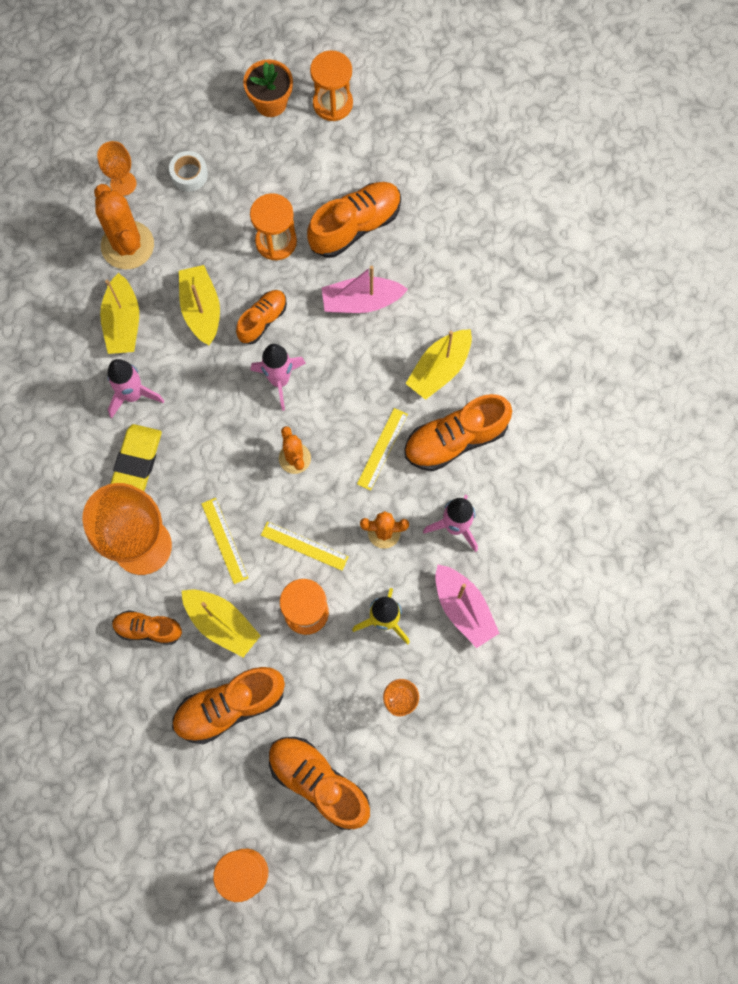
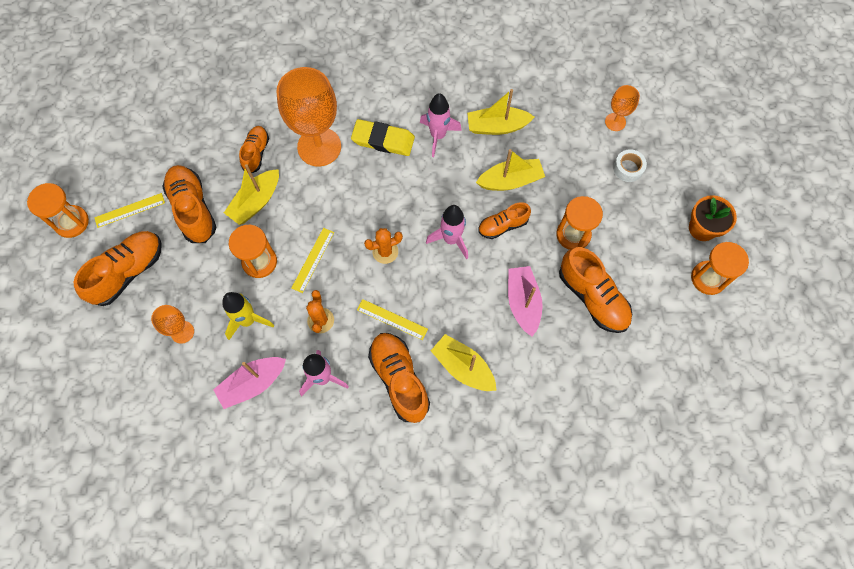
camera: 90 degrees right, 5 degrees down
orange cactus [94,184,154,270] -> none
yellow ruler [201,498,248,584] -> yellow ruler moved to [94,193,165,228]
orange shoe [236,290,287,344] -> orange shoe turned 120 degrees clockwise [478,202,531,239]

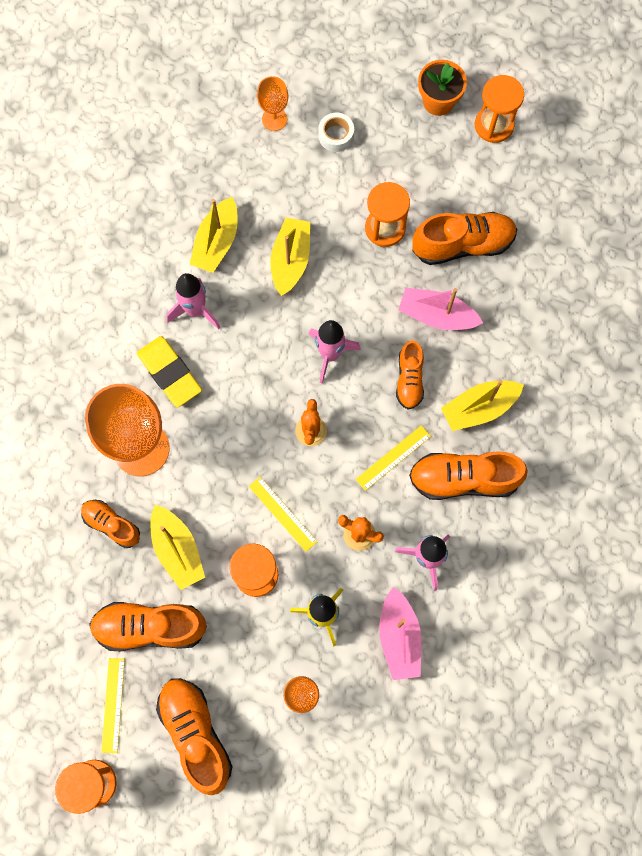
camera: 65 degrees left, 5 degrees up
yellow eraser [351,119,415,156] -> yellow eraser turned 75 degrees counterclockwise [137,336,202,407]
orange shoe [478,202,531,239] -> orange shoe moved to [396,340,424,410]

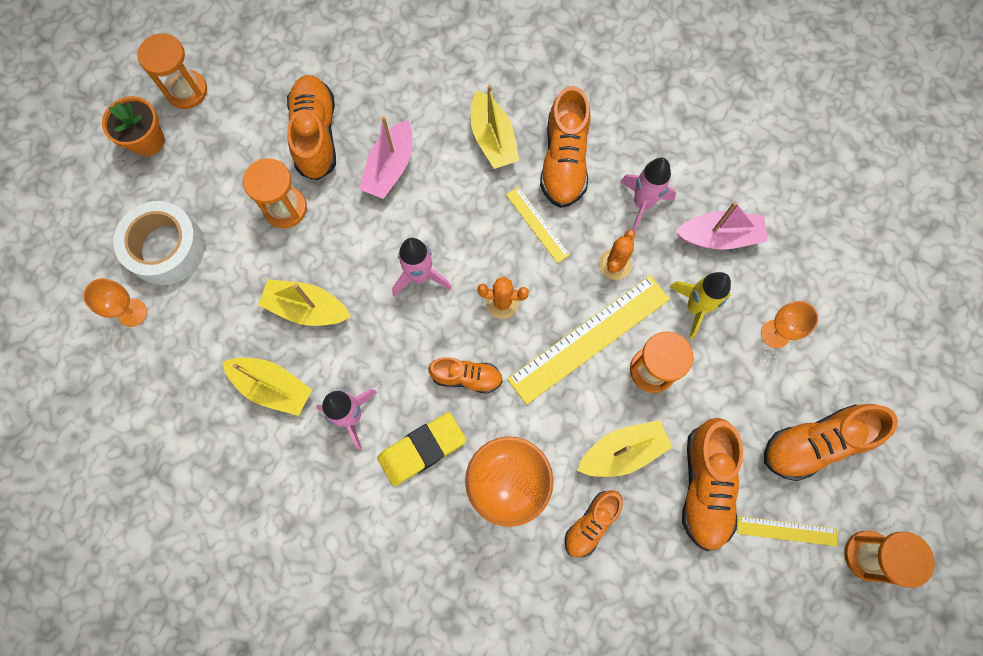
camera: 85 degrees left, 0 degrees up
yellow ruler [249,477,318,552] -> yellow ruler [507,275,670,405], size x1.96
white tape [318,113,354,152] -> white tape [113,201,205,285], size x1.93
orange shoe [396,340,424,410] -> orange shoe moved to [428,357,503,394]

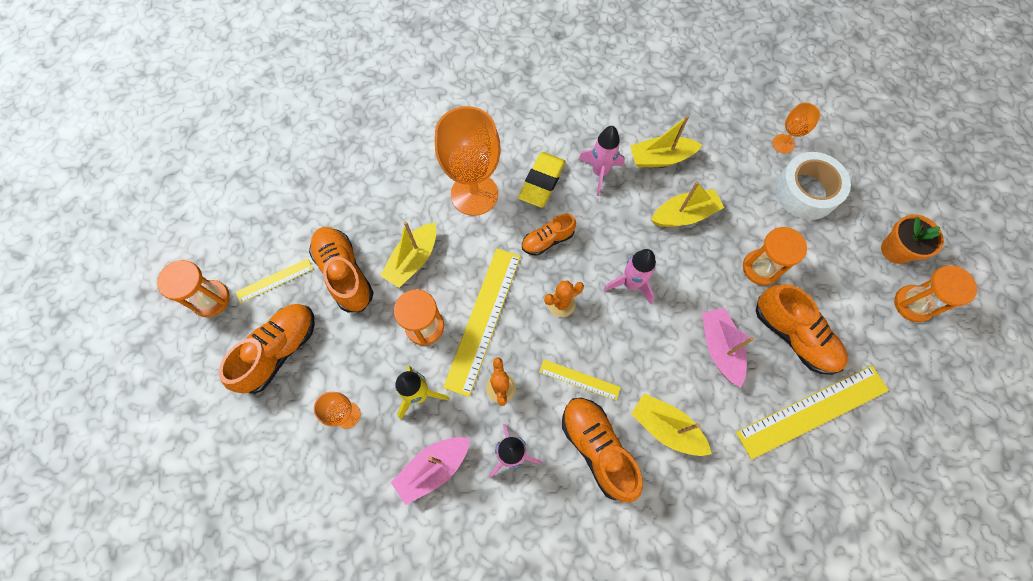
camera: 145 degrees right, 5 degrees down
orange shoe [565,490,623,557] -> none
none -> yellow ruler [736,366,889,459]

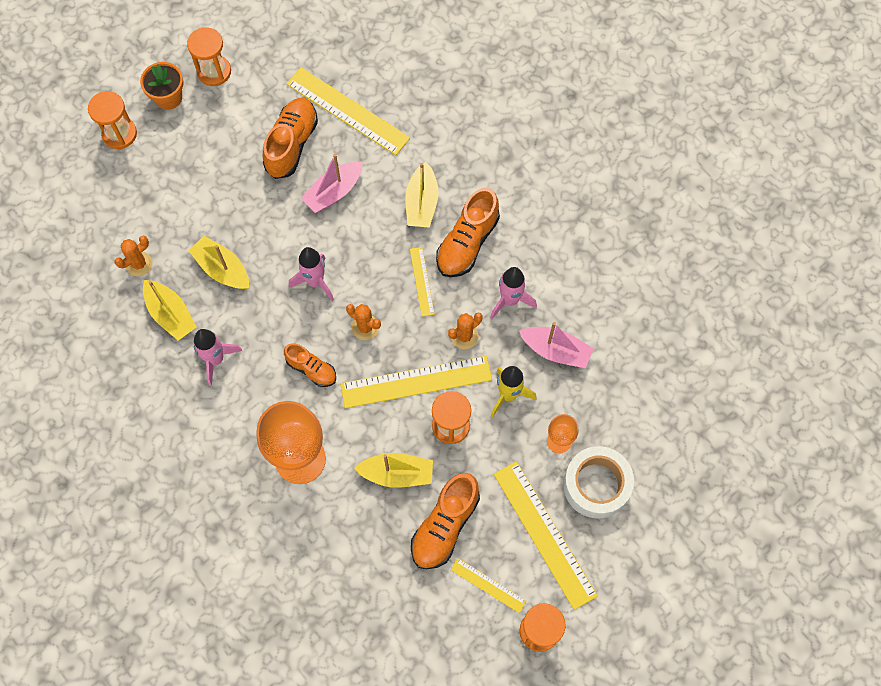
camera: 120 degrees left, 0 degrees up
orange shoe [219,304,315,394] -> yellow ruler [494,461,598,610]
yellow eraser [518,152,566,208] -> none
orange hourglass [743,227,807,285] -> orange hourglass moved to [88,91,137,149]
orange goblet [773,103,820,153] -> none
white tape [775,152,851,220] -> white tape moved to [563,446,634,518]
none -> orange cactus [114,236,153,276]

